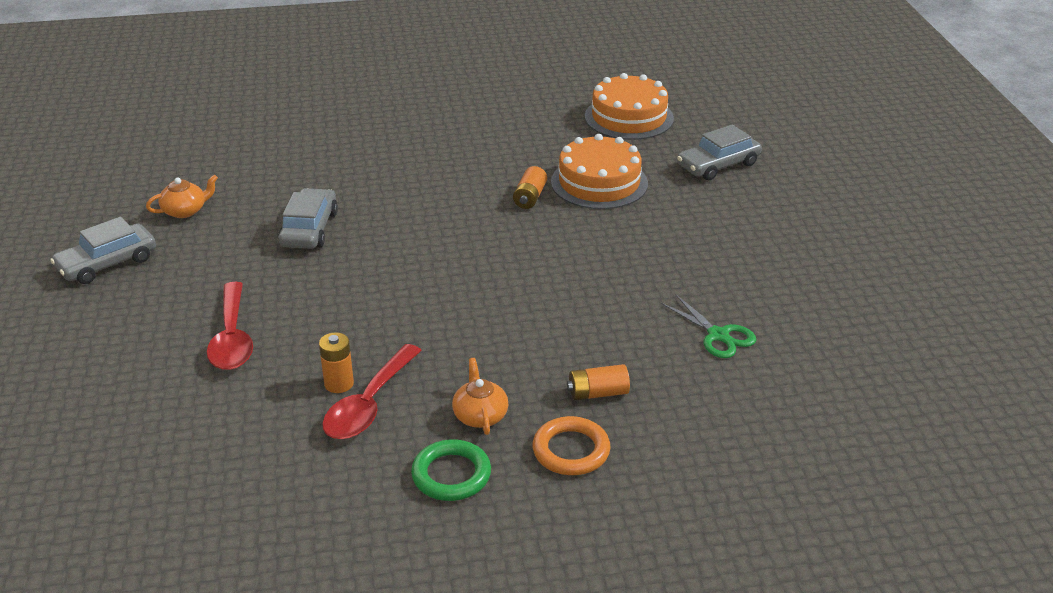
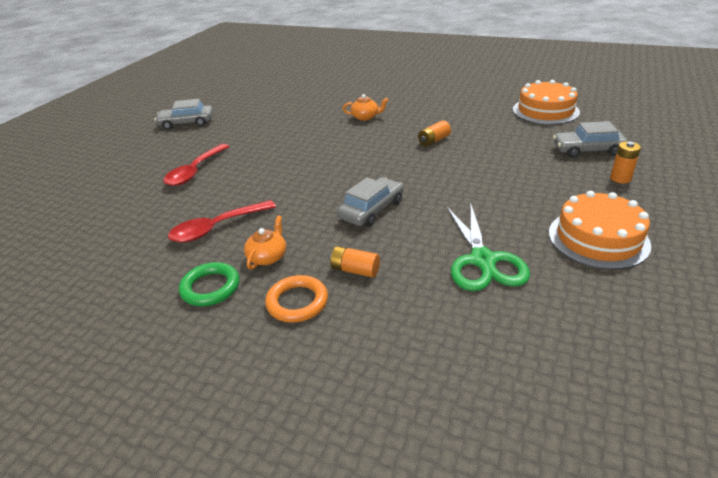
camera: 35 degrees right, 0 degrees up
orange teapot [146,175,218,218] -> orange teapot moved to [343,94,389,121]
grey car [278,188,338,249] -> grey car moved to [337,177,404,227]
orange battery [319,332,354,393] -> orange battery moved to [610,141,641,183]
orange cake [551,134,648,209] -> orange cake moved to [549,191,651,269]
green scissors [661,295,756,358] -> green scissors [446,202,530,291], size x1.59

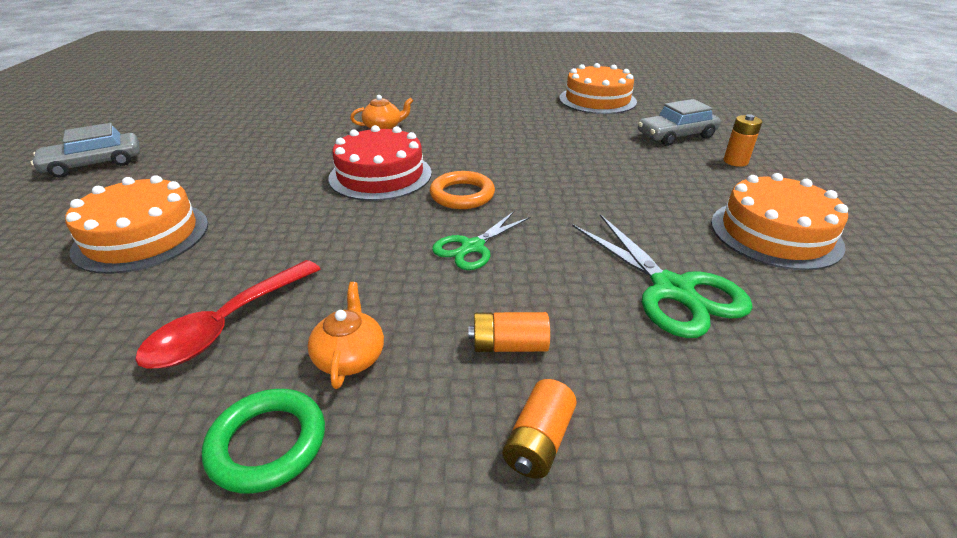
camera: 25 degrees left, 0 degrees up
red spoon [163,144,230,186] -> orange cake [65,175,208,274]
orange ring [265,275,328,323] -> orange ring moved to [430,171,495,209]
grey car [337,177,404,227] -> green scissors [432,211,531,270]
orange battery [418,120,451,147] -> orange battery moved to [503,379,577,479]
none -> red cake [329,125,432,201]

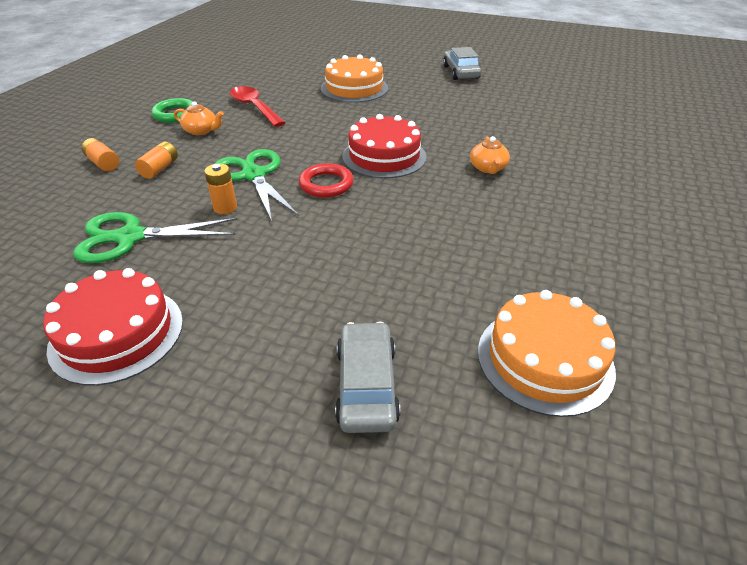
camera: 110 degrees right, 5 degrees up
orange ring [430,171,495,209] -> red ring [299,163,354,198]
green scissors [432,211,531,270] -> green scissors [215,149,299,222], size x1.59
orange cake [711,173,848,270] -> red cake [43,268,183,386]
orange battery [724,114,762,167] -> orange battery moved to [204,163,237,214]

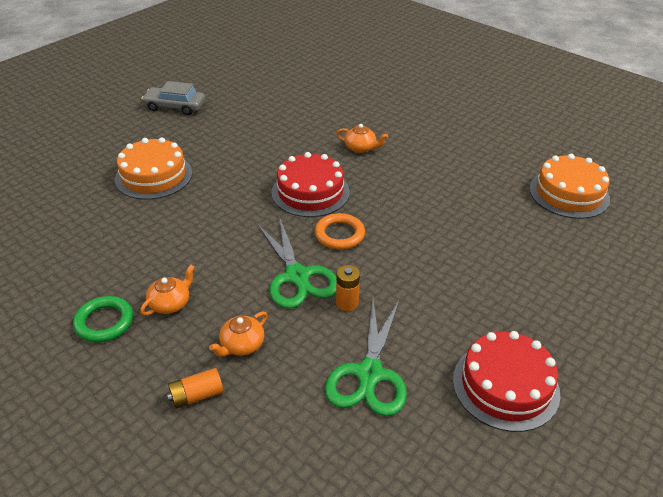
camera: 70 degrees left, 0 degrees up
orange battery [135,141,178,179] -> orange teapot [209,312,268,357]
green scissors [215,149,299,222] -> green scissors turned 105 degrees counterclockwise [257,217,336,309]
red spoon [230,86,286,127] -> none
red ring [299,163,354,198] -> orange ring [314,213,365,250]
grey car [335,322,400,433] -> none

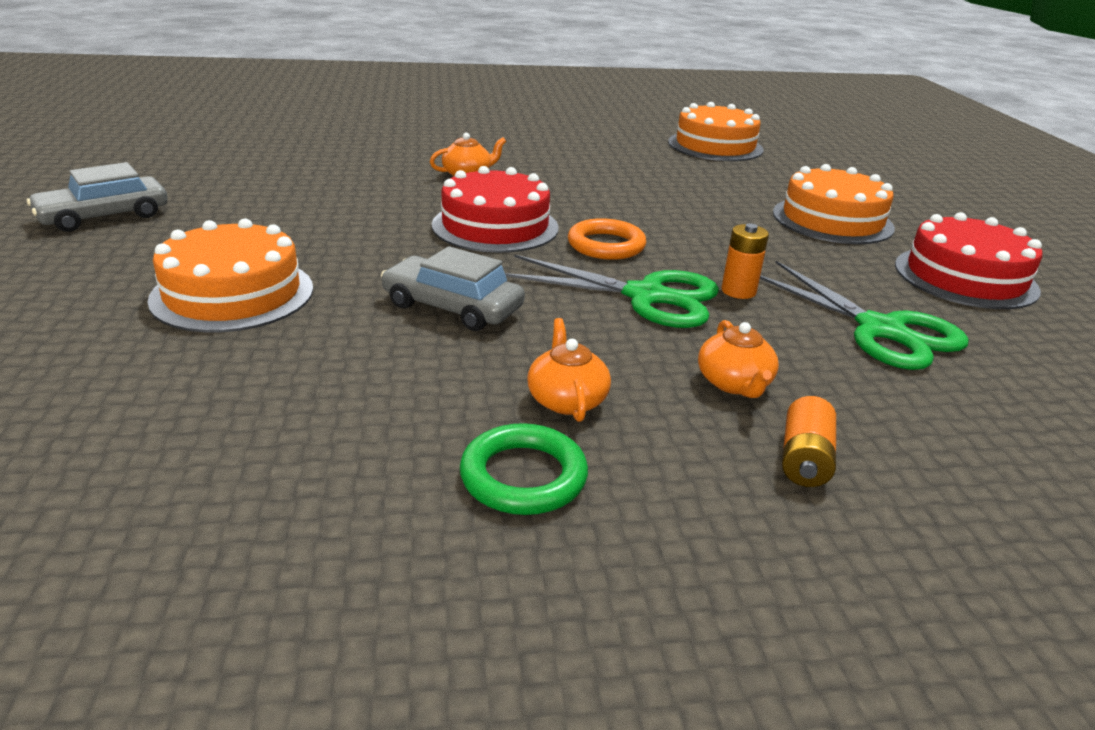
camera: 50 degrees left, 10 degrees down
none -> grey car [381,246,525,331]
none -> orange cake [773,164,895,244]

